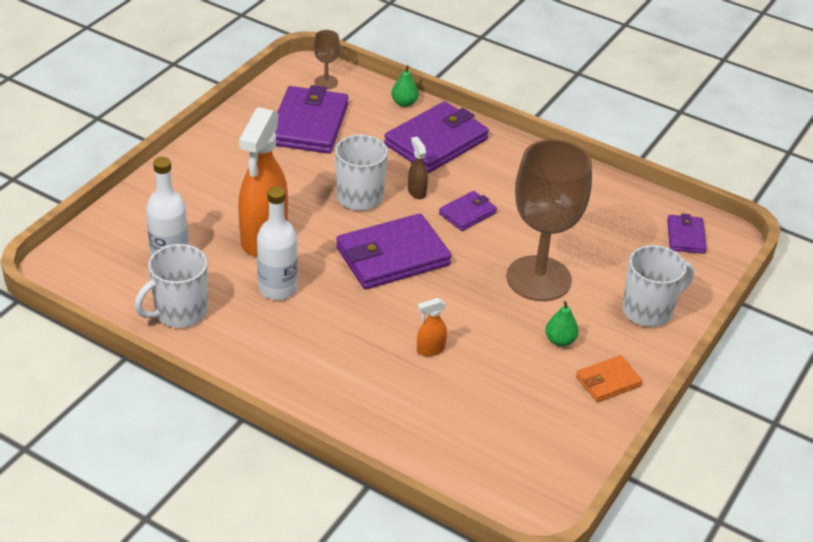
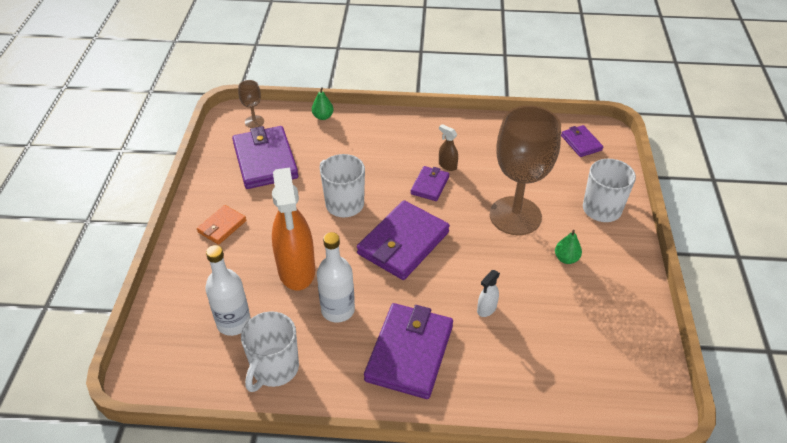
camera: 25 degrees left, 5 degrees up
purple wallet [384,101,489,173] -> purple wallet moved to [364,303,453,399]
brown spray bottle [408,137,428,199] -> brown spray bottle moved to [439,124,458,171]
orange spray bottle [417,298,447,357] -> white spray bottle [477,270,500,317]
orange wallet [576,355,642,402] -> orange wallet moved to [197,205,246,245]

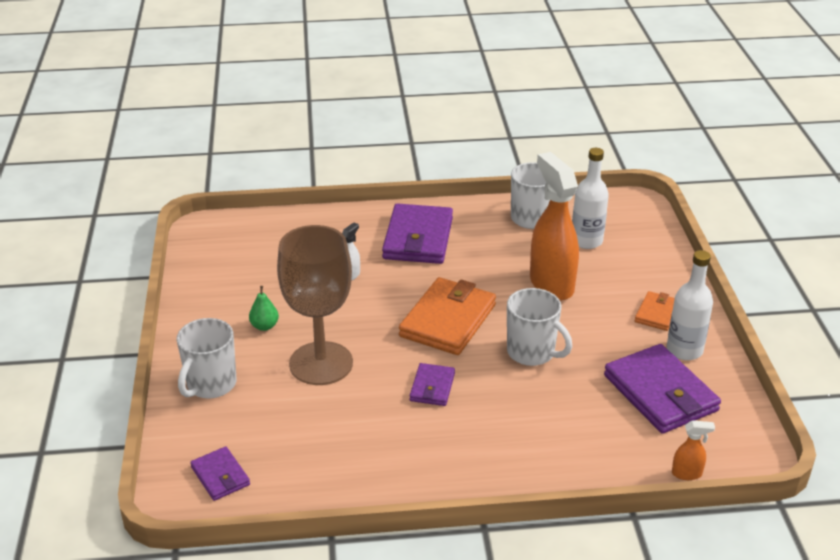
camera: 170 degrees right, 10 degrees down
brown goblet [238,80,264,128] -> none
green pear [312,87,334,120] -> none
white bottle [317,232,355,323] -> white bottle moved to [667,250,713,360]
purple wallet [357,200,450,280] -> orange wallet [399,277,496,355]
brown spray bottle [439,124,458,171] -> none
none -> orange spray bottle [672,420,715,480]

